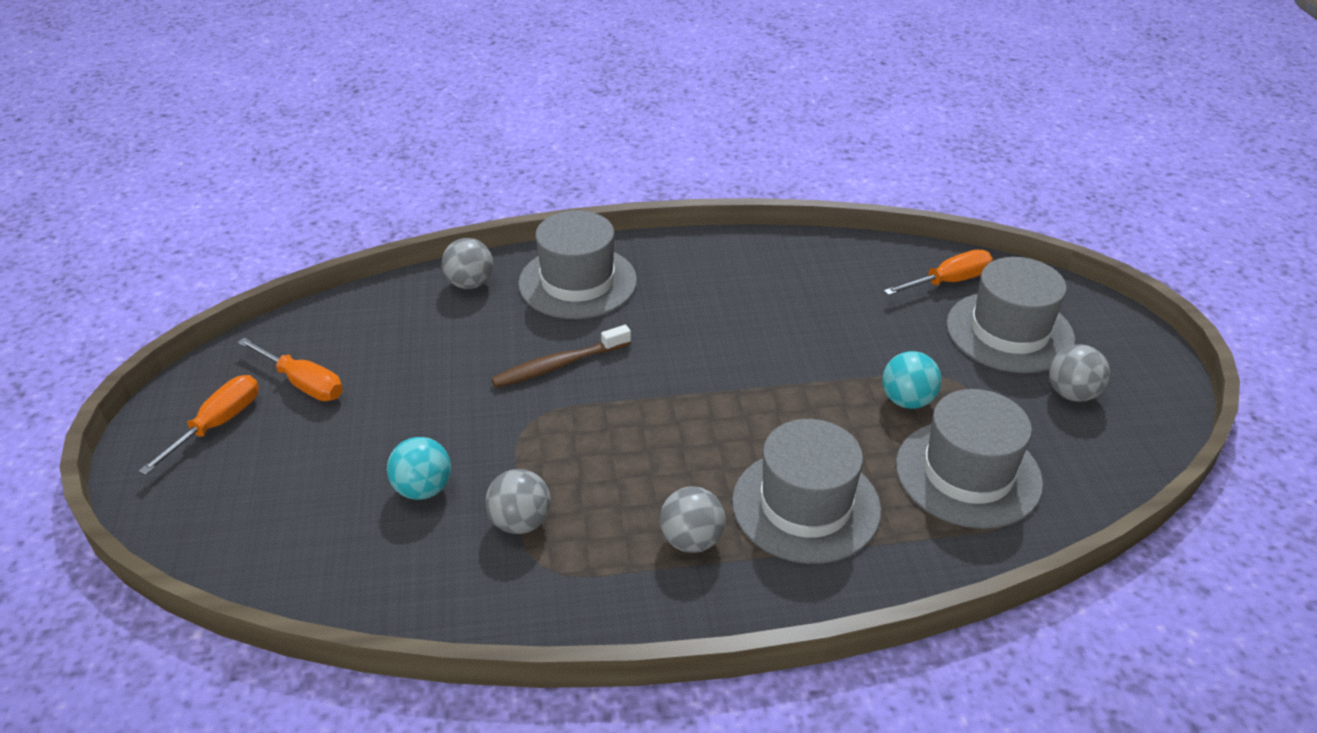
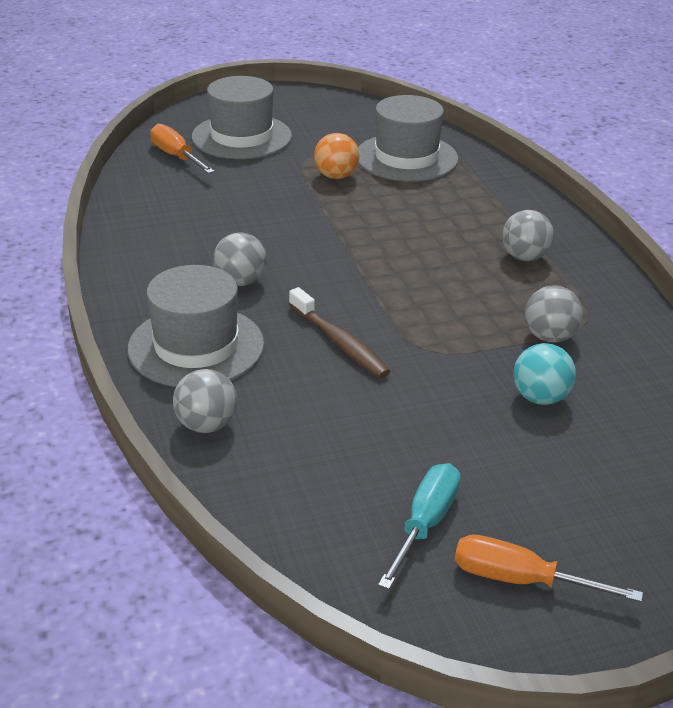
camera: 100 degrees left, 5 degrees down
orange screwdriver [238,338,343,401] -> turquoise screwdriver [378,463,461,589]
grey hat [732,419,881,564] -> none
turquoise ball [882,351,941,409] -> orange ball [314,133,360,179]
grey ball [1049,345,1110,402] -> grey ball moved to [213,232,267,286]

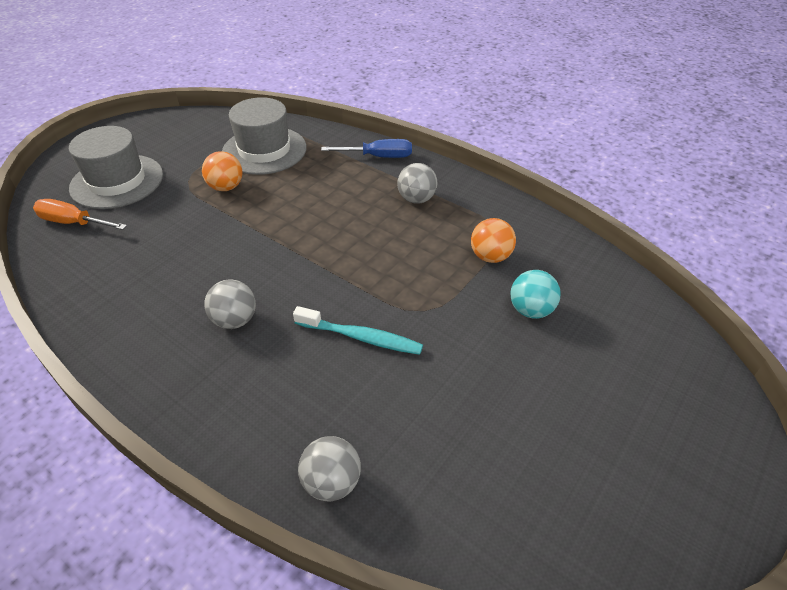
camera: 35 degrees left, 10 degrees up
grey hat [127,265,264,387] -> none
brown toothbrush [289,287,390,378] -> turquoise toothbrush [293,306,423,355]
turquoise screwdriver [378,463,461,589] -> none
orange screwdriver [455,535,643,602] -> none
grey ball [525,285,583,342] -> orange ball [471,218,516,263]
none -> blue screwdriver [321,139,412,158]

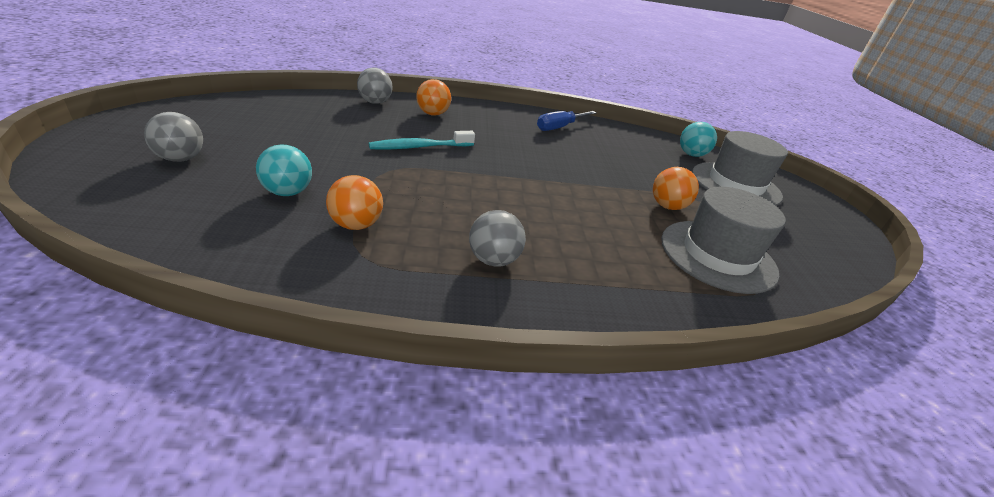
camera: 135 degrees right, 10 degrees down
orange screwdriver [33,199,127,230] -> turquoise ball [680,122,717,157]
grey ball [204,279,256,329] -> grey ball moved to [144,112,203,162]
blue screwdriver [321,139,412,158] -> blue screwdriver moved to [537,111,597,131]
none -> orange ball [416,79,451,116]

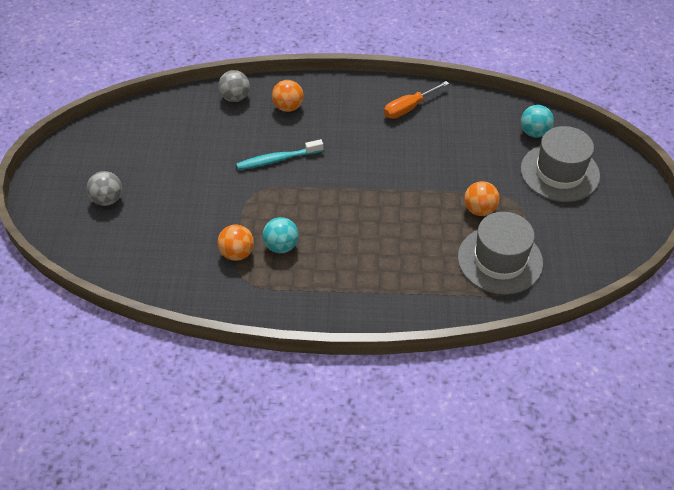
camera: 10 degrees right, 15 degrees up
turquoise ball [256,144,312,196] -> turquoise ball moved to [263,217,299,253]
grey ball [469,210,526,267] -> none
blue screwdriver [537,111,597,131] -> orange screwdriver [384,81,449,119]

